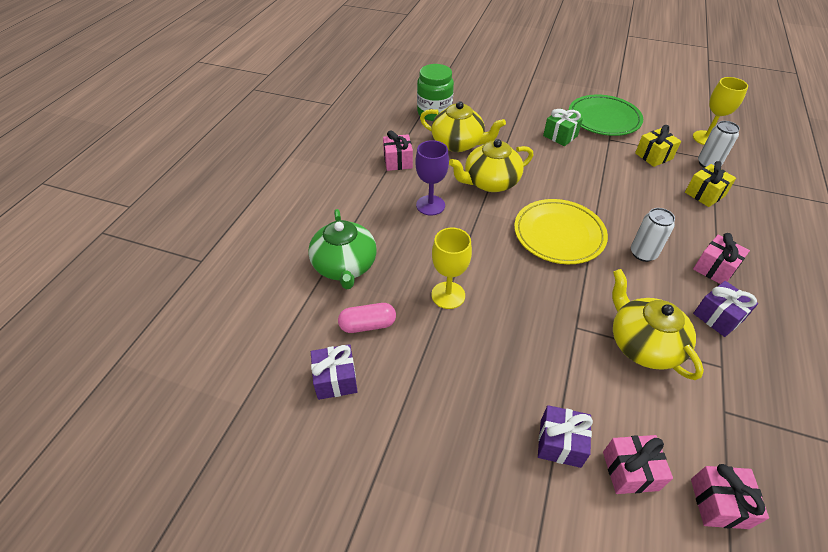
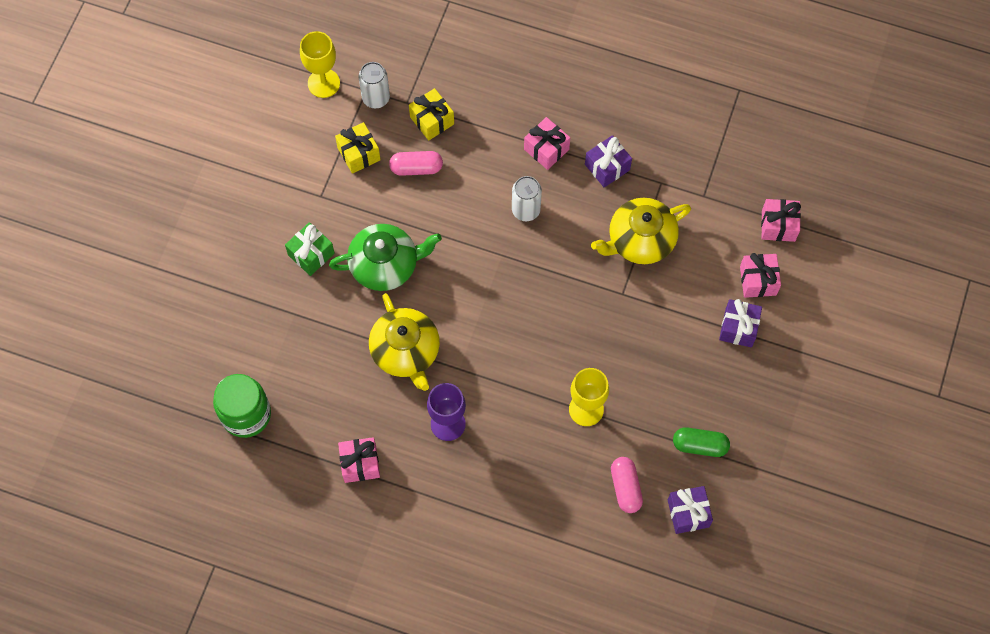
camera: 90 degrees left, 20 degrees up
green teapot [308,209,377,289] -> green teapot moved to [329,224,442,291]
yellow teapot [420,101,506,152] -> none
yellow plate [514,199,608,264] -> none
green plate [569,94,643,136] -> none
none -> pink capsule [389,151,443,176]
none -> green capsule [673,427,730,457]

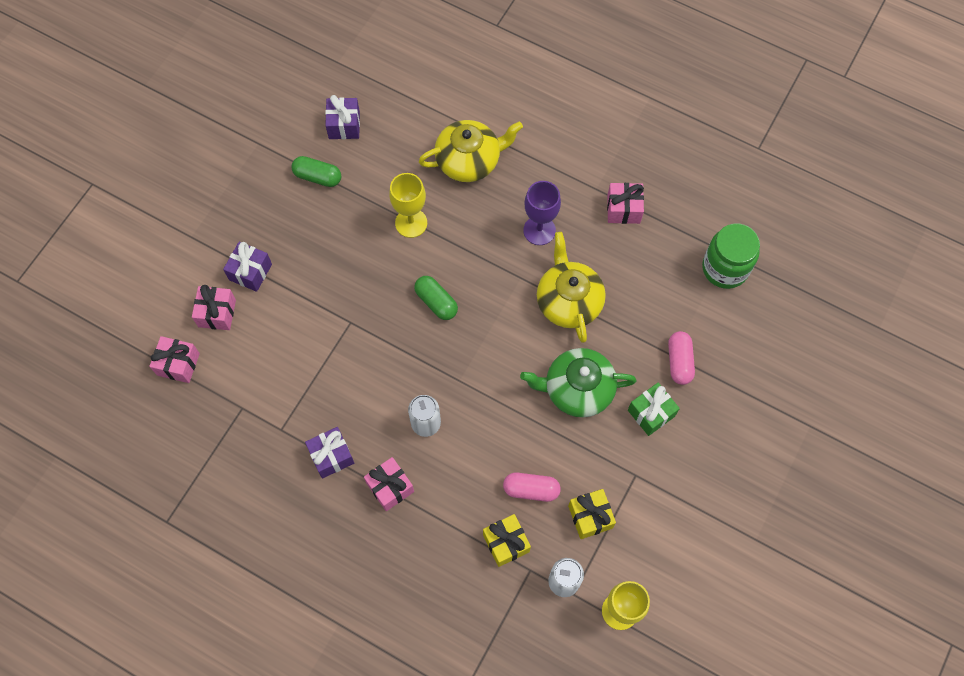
camera: 170 degrees left, 0 degrees up
yellow teapot [591,198,691,264] -> yellow teapot moved to [419,120,523,182]
pink capsule [611,457,643,513] -> pink capsule moved to [668,331,695,385]
none -> green capsule [414,276,458,320]

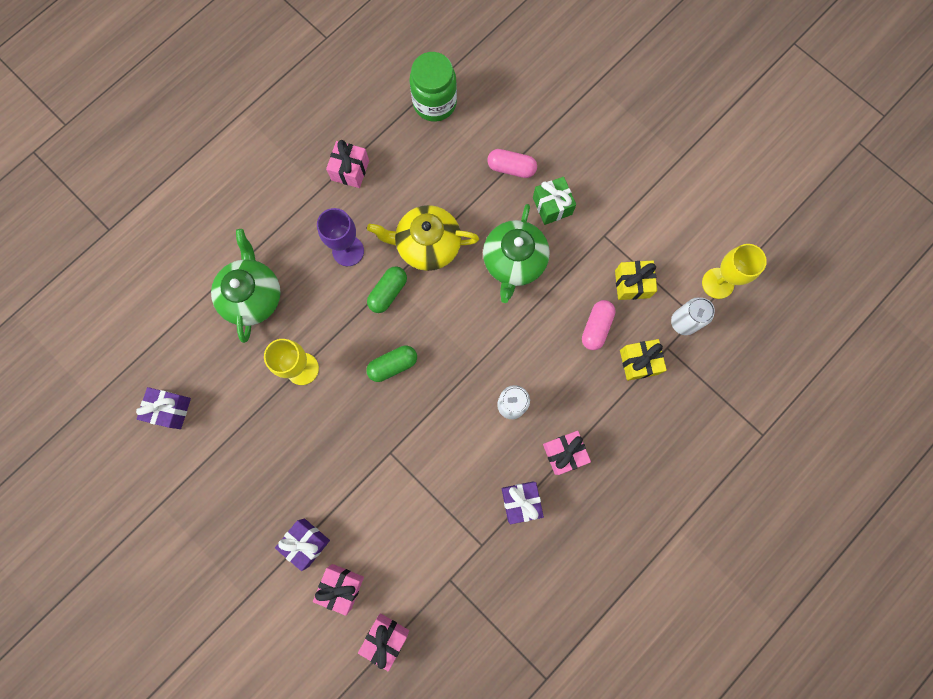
camera: 75 degrees left, 10 degrees up
green capsule [292,156,341,187] -> green capsule moved to [367,266,407,313]
yellow teapot [419,120,523,182] -> green teapot [211,229,281,343]

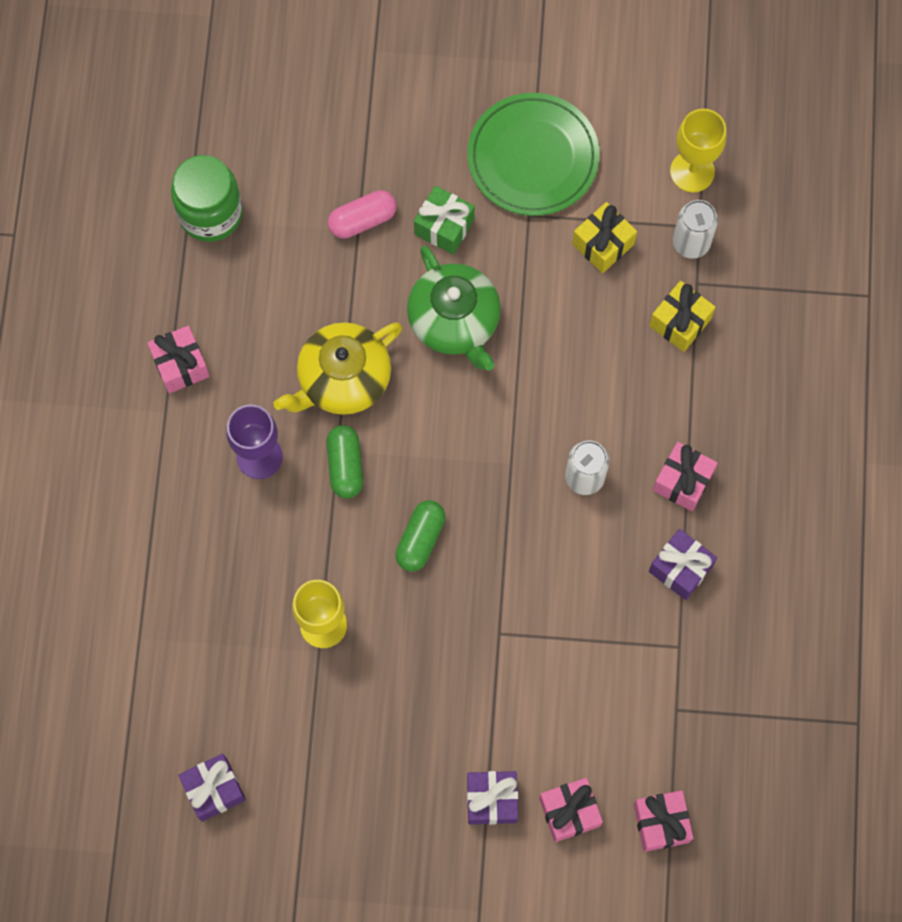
camera: 40 degrees left, 5 degrees down
green teapot [211,229,281,343] -> none
pink capsule [582,300,616,350] -> none
none -> green plate [467,93,600,216]

